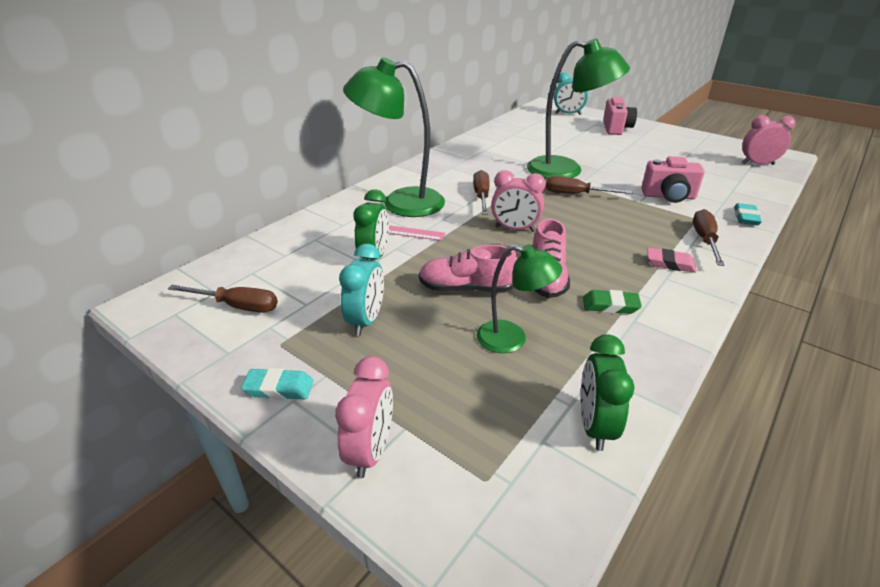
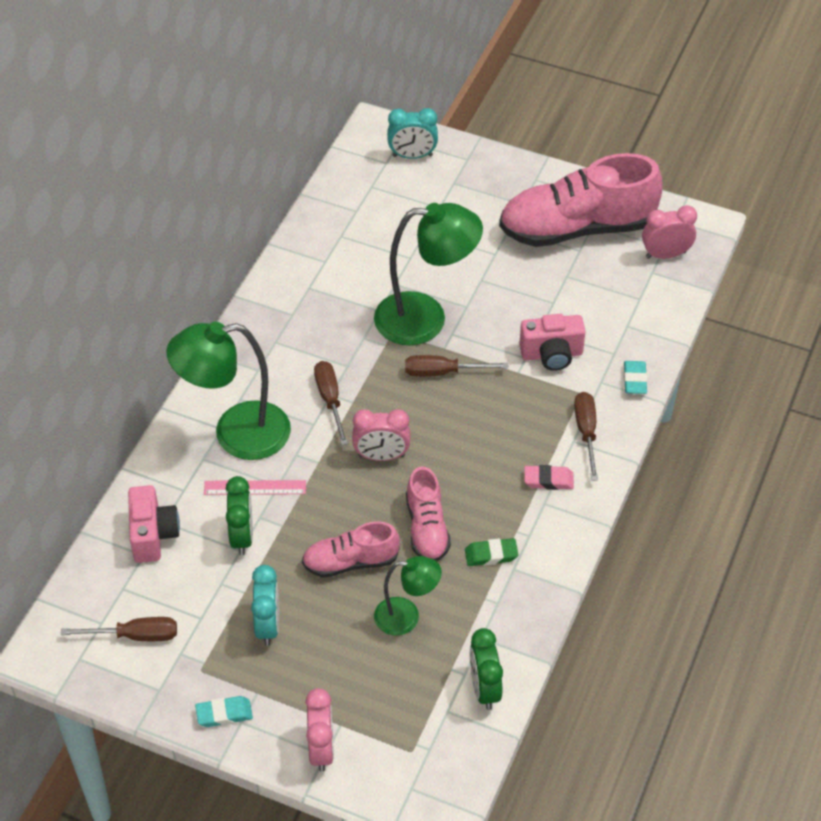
camera: 15 degrees left, 15 degrees up
pink camera [603,97,637,135] -> pink camera moved to [128,485,180,563]
none -> pink shoe [499,153,663,247]

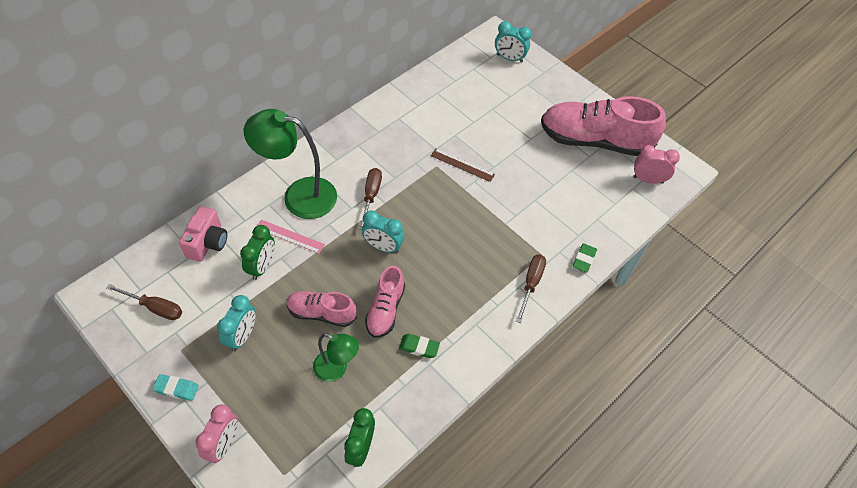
camera: 20 degrees right, 5 degrees up
pink clock [352,409,410,461] -> turquoise clock [362,210,404,253]
green lamp [374,203,483,345] -> brown ruler [431,149,495,182]
brown screwdriver [405,355,509,377] -> none
pink camera [519,314,586,371] -> none
pink eraser [524,465,574,490] -> none
turquoise eraser [624,361,647,394] -> green eraser [573,243,597,273]

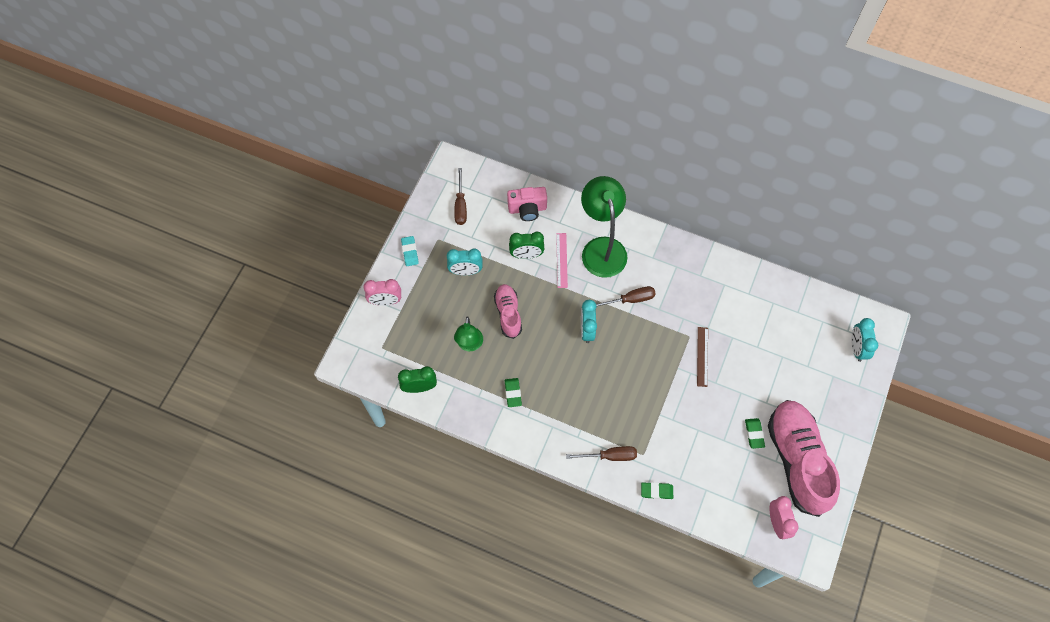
camera: 70 degrees right, 10 degrees up
pink shoe [365,266,405,338] -> none
none -> green eraser [745,418,765,449]

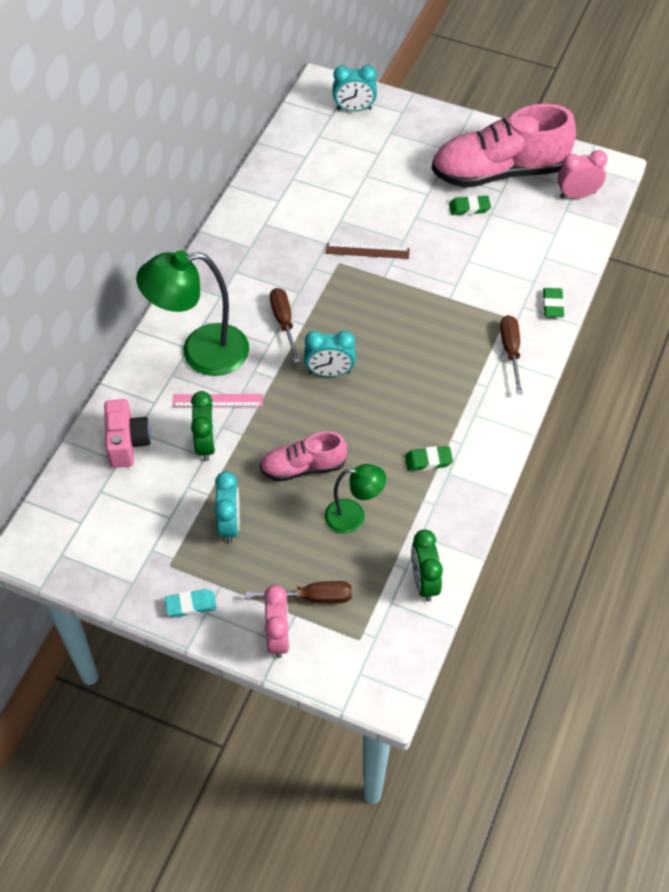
camera: 90 degrees left, 10 degrees down
brown screwdriver [454,168,467,225] -> brown screwdriver moved to [245,581,352,604]

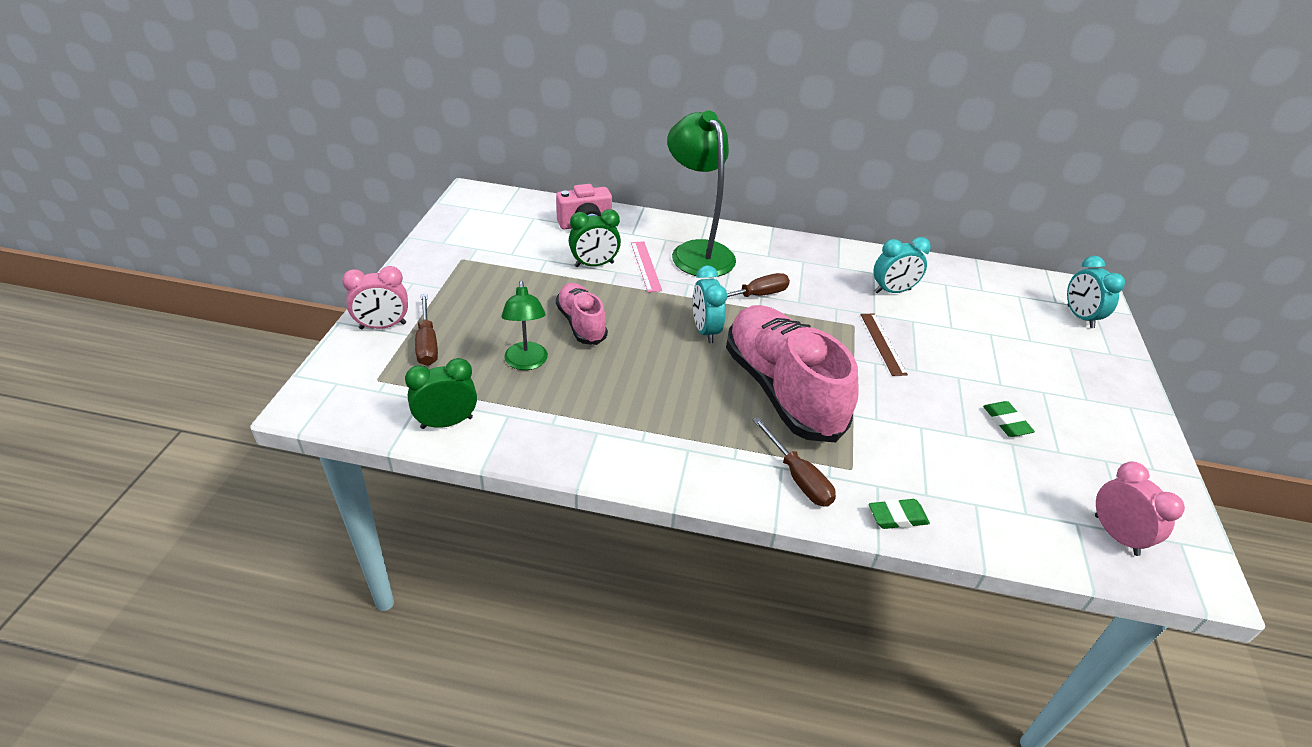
camera: 75 degrees right, 15 degrees down
turquoise eraser [165,589,216,617] -> none
turquoise clock [214,471,240,543] -> turquoise clock moved to [874,237,931,294]
green eraser [405,446,453,471] -> none
pink shoe [431,104,576,188] -> pink shoe moved to [726,305,858,442]
brown screwdriver [500,315,523,394] -> brown screwdriver turned 75 degrees clockwise [753,417,836,507]

